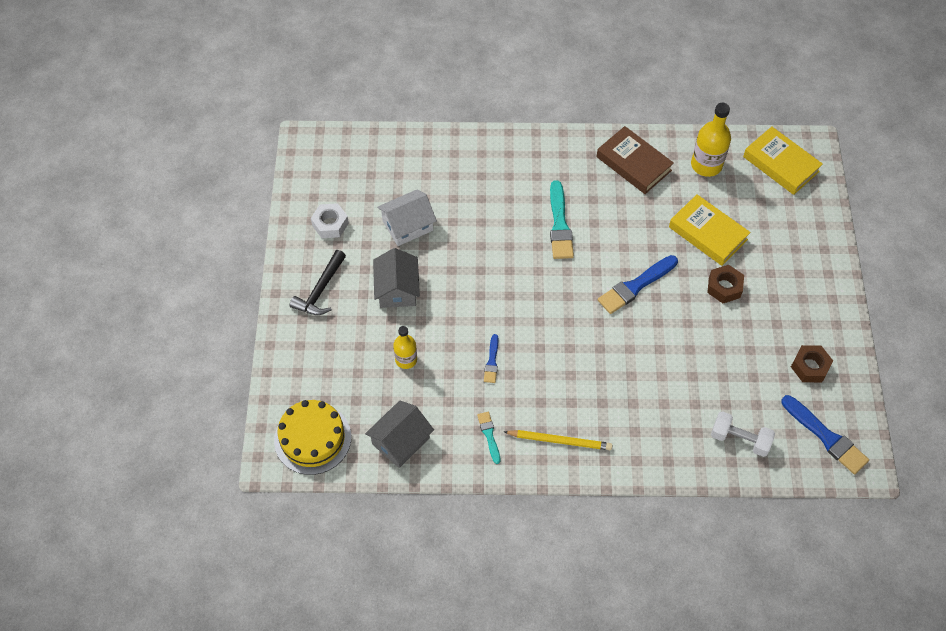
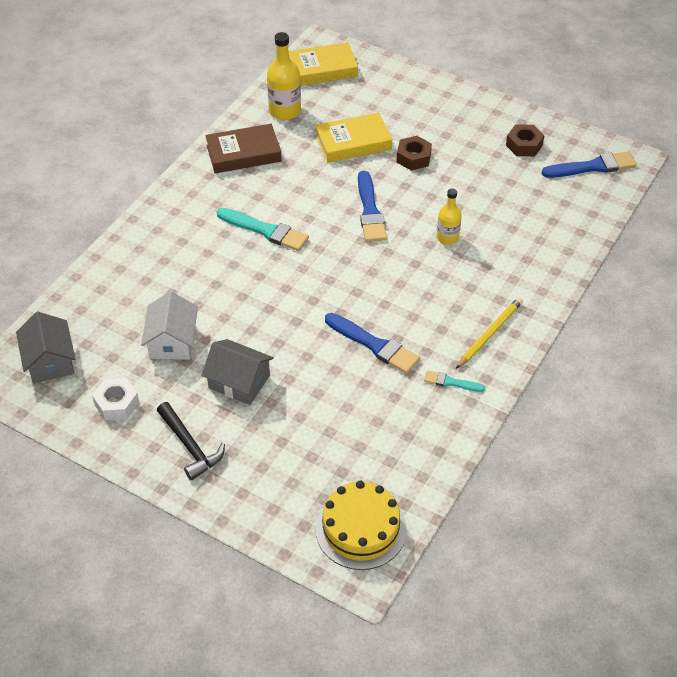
camera: 60 degrees left, 10 degrees down
grey house [365,400,434,468] -> grey house moved to [16,312,75,383]
yellow bottle [393,326,417,369] -> yellow bottle moved to [437,189,462,245]
blue brush [484,334,499,383] -> blue brush [325,313,420,374], size x1.82
white dumbbell [711,411,775,457] -> none

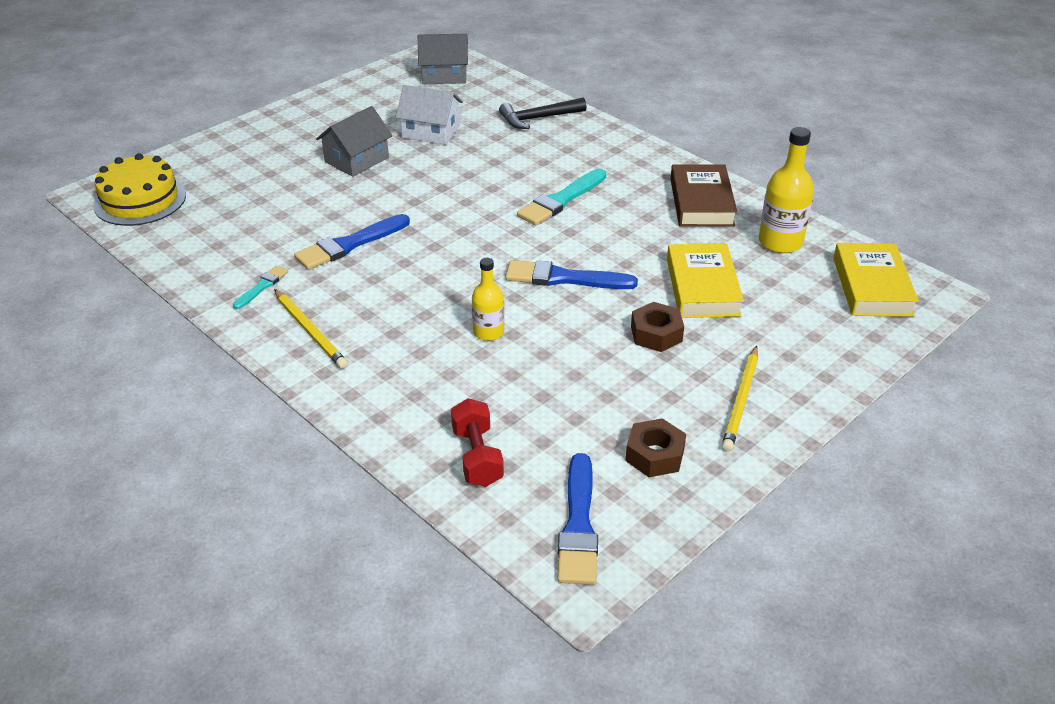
camera: 105 degrees right, 10 degrees down
white nut [92,378,139,420] -> none
black hammer [157,402,225,480] -> black hammer moved to [499,98,587,129]
none -> red dumbbell [451,398,504,487]
none -> yellow pencil [722,346,758,452]

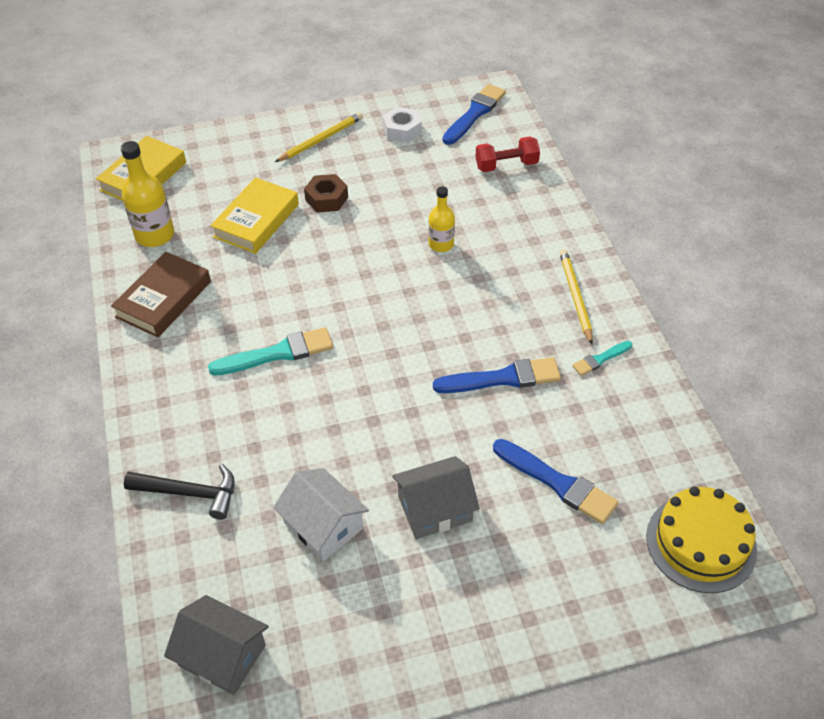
camera: 150 degrees left, 10 degrees up
red dumbbell [451,398,504,487] -> red dumbbell turned 60 degrees clockwise [475,136,540,172]
blue brush [505,260,638,289] -> blue brush moved to [493,439,619,524]
brown nut [625,418,686,477] -> white nut [383,107,422,143]

